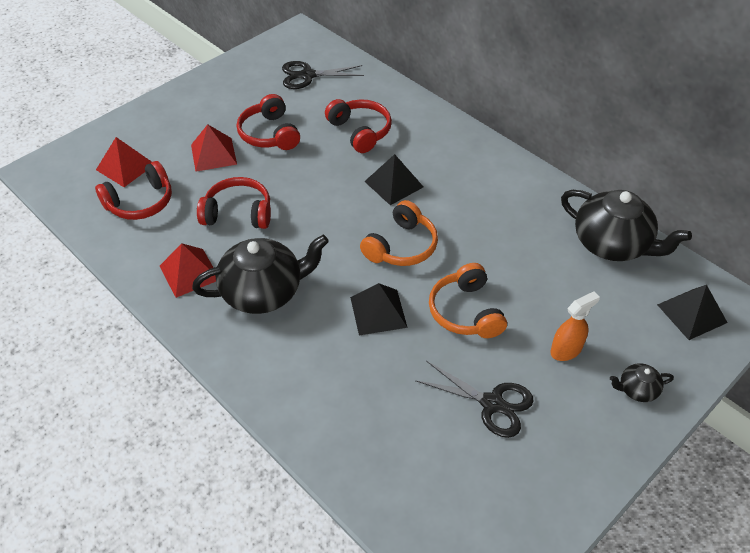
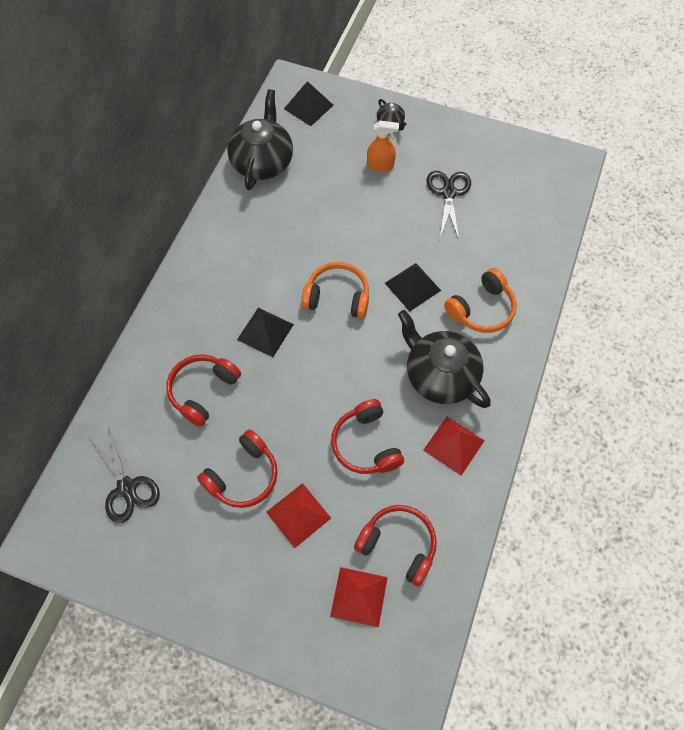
camera: 115 degrees left, 15 degrees up
orange headphones [429,263,507,338] -> orange headphones moved to [444,268,517,333]
orange spray bottle [550,292,600,361] -> orange spray bottle turned 150 degrees clockwise [367,121,399,172]

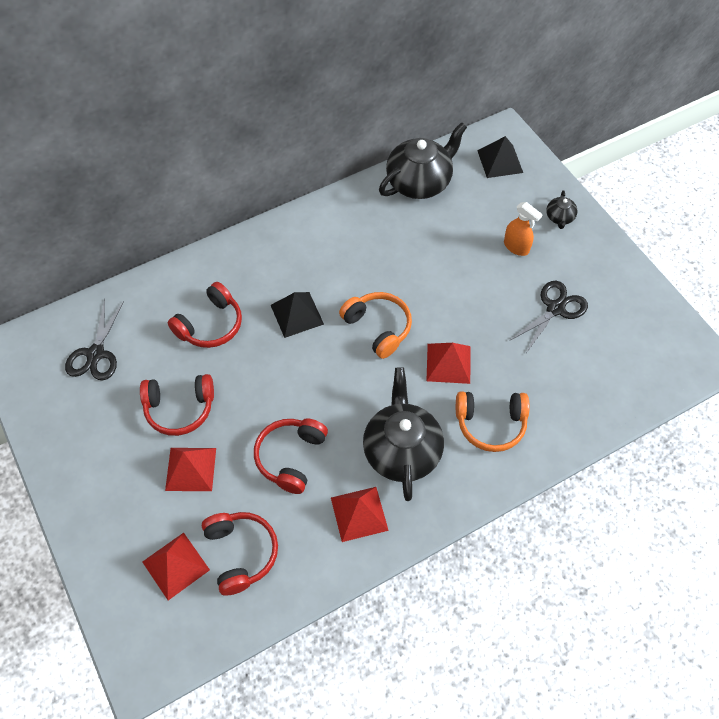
camera: 40 degrees right, 5 degrees down
red headphones [166,354,241,427] -> red headphones turned 150 degrees clockwise [168,282,242,348]
black pyramid [385,263,441,312] -> red pyramid [427,343,470,384]

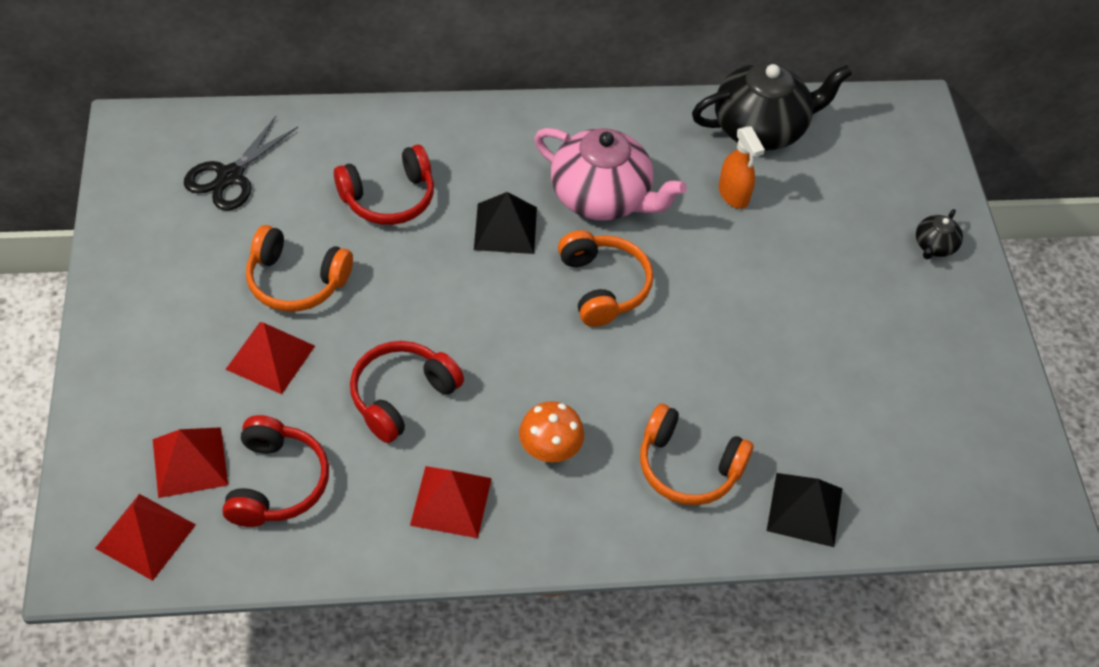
camera: 20 degrees right, 5 degrees down
red headphones [140,374,214,436] -> orange headphones [246,225,353,312]
black teapot [363,367,444,501] -> orange mushroom [519,401,584,462]
red pyramid [427,343,470,384] -> red pyramid moved to [95,494,196,581]
black pyramid [477,136,523,178] -> black pyramid moved to [767,473,842,547]
orange spray bottle [504,202,543,256] -> orange spray bottle moved to [719,126,765,209]
black scissors [509,281,588,353] -> none
none -> pink teapot [534,128,687,221]

